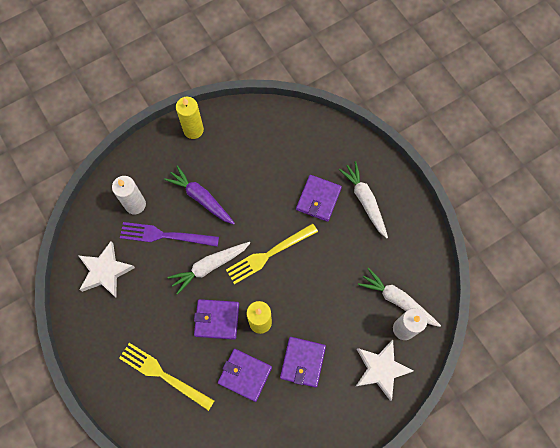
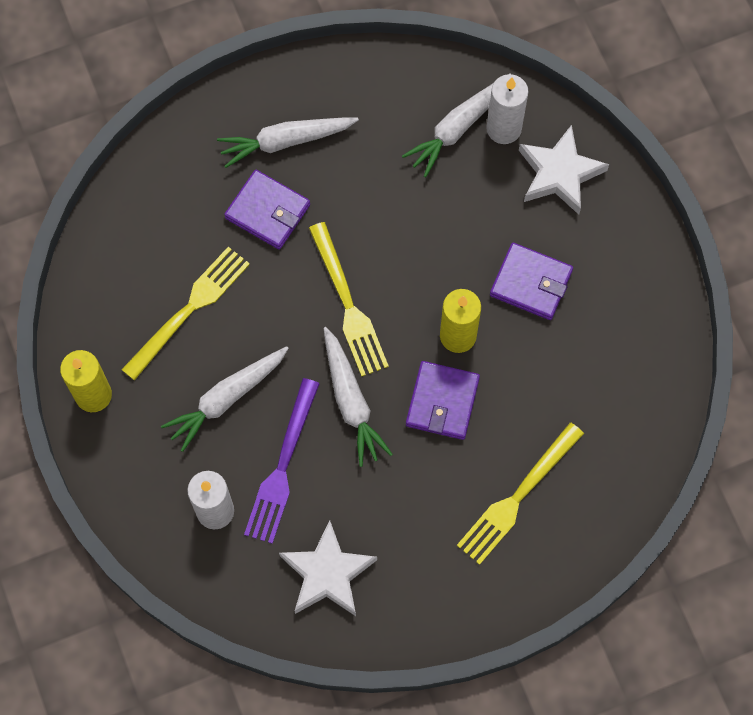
camera: 80 degrees left, 0 degrees up
purple carrot [164,165,235,224] -> white carrot [161,346,289,452]
purple wallet [218,349,272,402] -> none
none -> yellow fork [121,247,250,381]

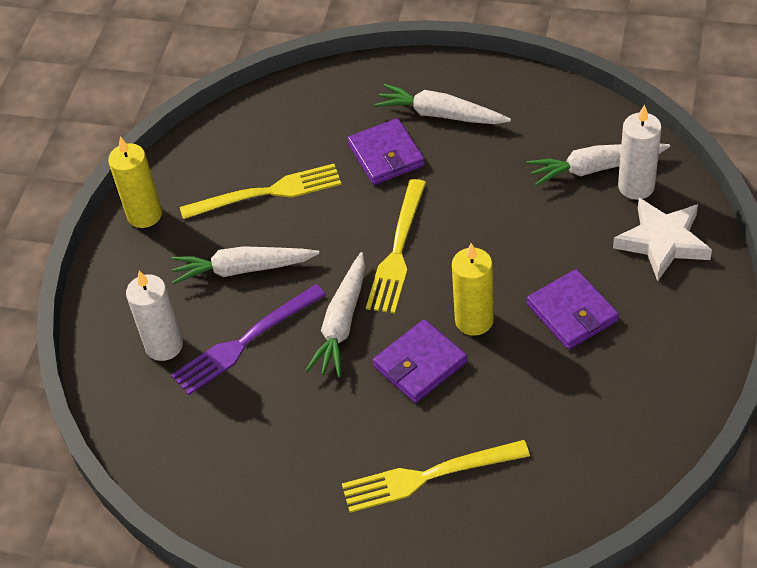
camera: 40 degrees right, 20 degrees down
white star [279,520,377,616] -> none

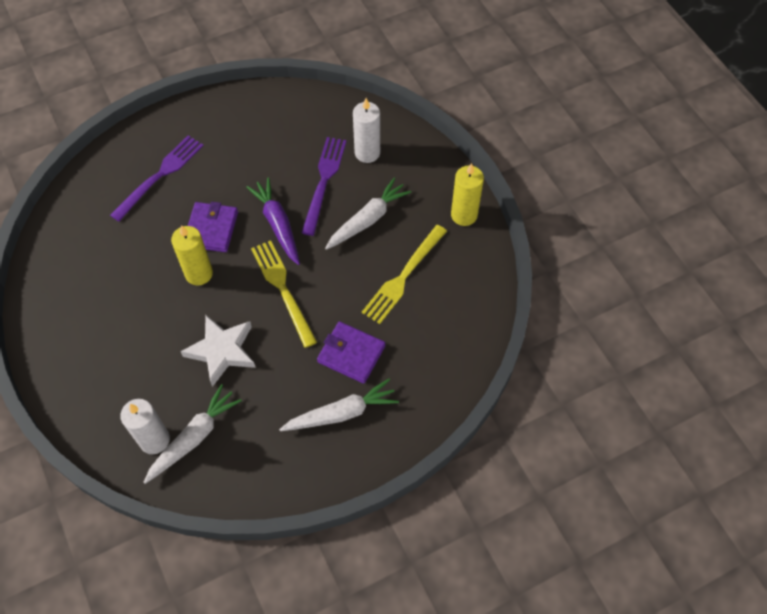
camera: 135 degrees right, 10 degrees up
white carrot [305,252,365,378] -> purple carrot [246,178,300,265]
yellow fork [342,440,530,513] -> purple fork [110,135,204,222]
purple wallet [527,269,619,350] -> none
white star [613,198,712,281] -> white star moved to [180,315,256,387]

